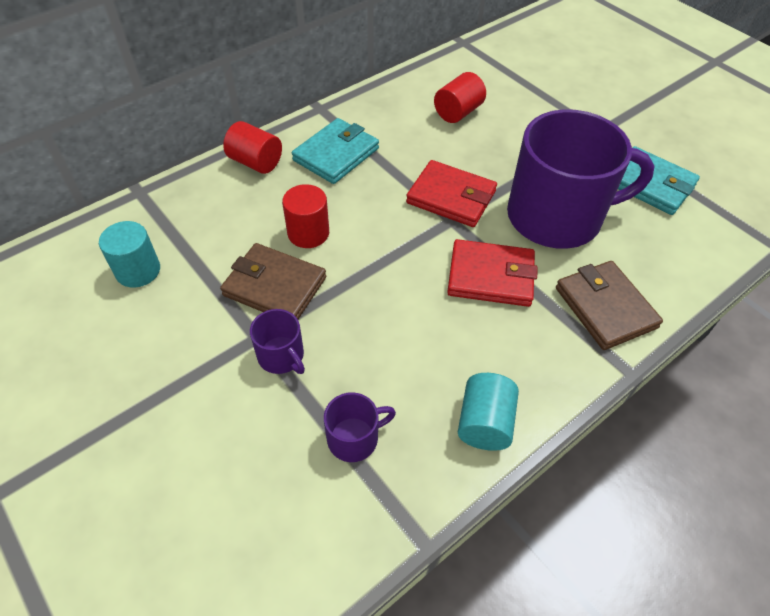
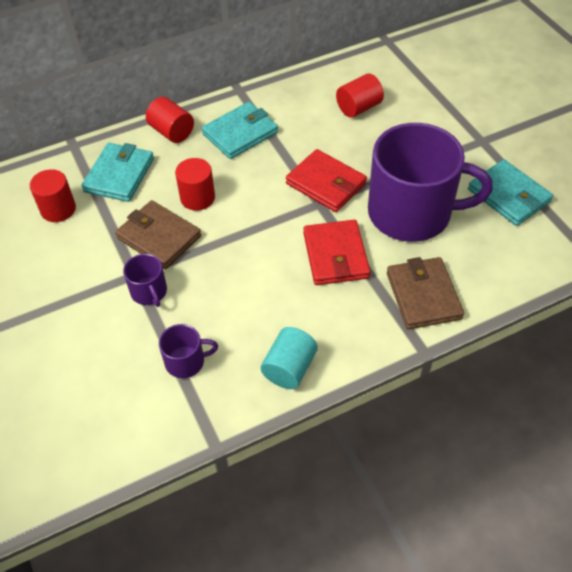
camera: 15 degrees right, 0 degrees up
turquoise cylinder [99,221,160,288] -> red cylinder [30,169,76,222]
red wallet [447,239,538,307] -> red wallet turned 60 degrees clockwise [303,220,370,285]
none -> turquoise wallet [81,143,154,202]

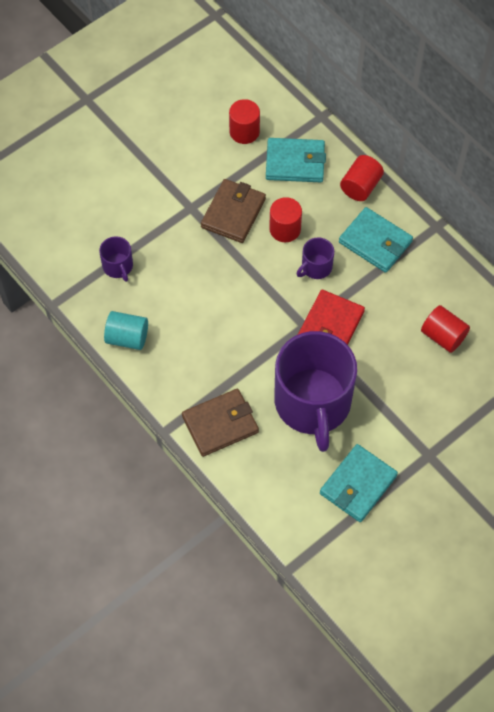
camera: 75 degrees right, 10 degrees up
purple mug [123,254,167,307] -> purple mug moved to [296,237,334,279]
red wallet [303,220,370,285] -> none

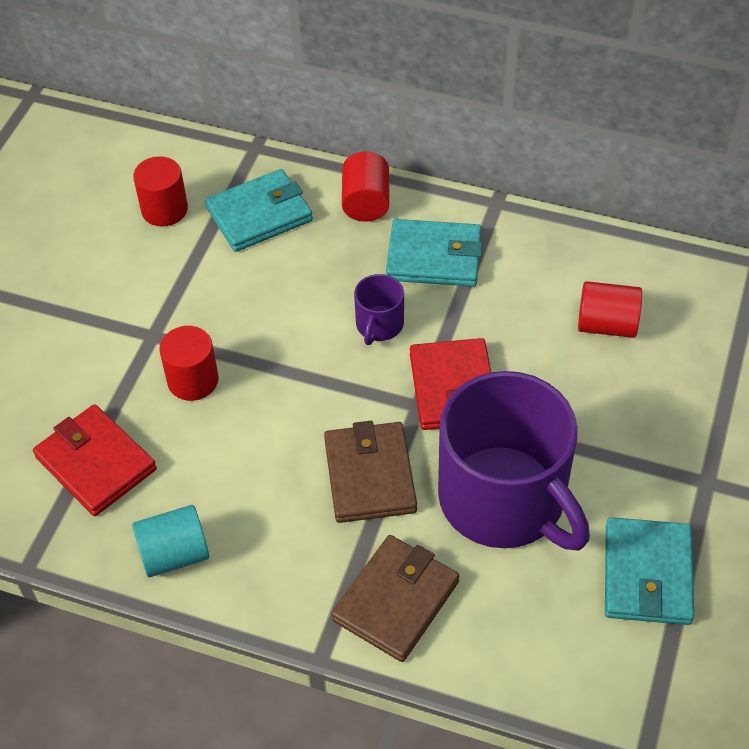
camera: 30 degrees left, 10 degrees down
purple mug [99,236,133,282] -> red wallet [33,404,157,516]
brown wallet [201,179,266,243] -> brown wallet moved to [324,421,417,523]
red cylinder [269,197,302,242] -> red cylinder moved to [159,326,219,401]

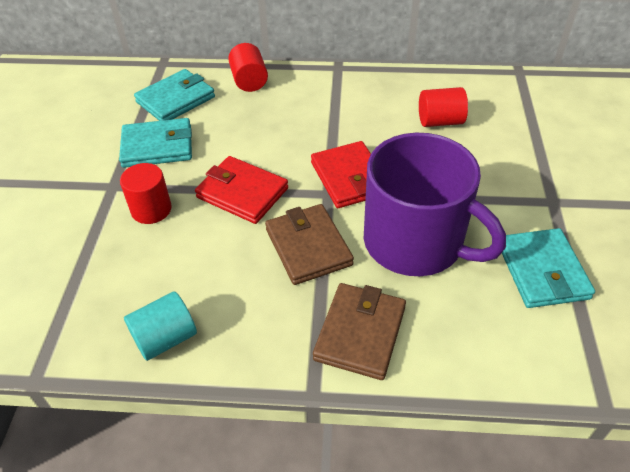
camera: 15 degrees left, 5 degrees down
red wallet [33,404,157,516] -> red wallet moved to [195,156,288,224]
red cylinder [133,156,188,227] -> none
purple mug [354,274,404,345] -> none
turquoise wallet [386,219,483,287] -> turquoise wallet moved to [119,118,192,168]

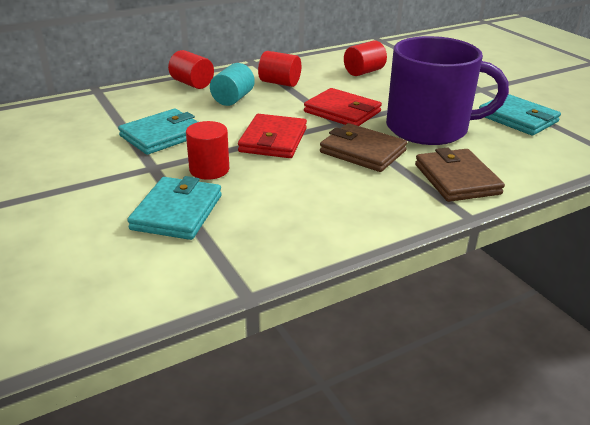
camera: 35 degrees left, 15 degrees down
turquoise cylinder [124,291,197,361] -> turquoise cylinder moved to [210,63,255,106]
turquoise wallet [134,69,215,121] -> turquoise wallet moved to [127,176,222,240]
red wallet [195,156,288,224] -> red wallet turned 75 degrees counterclockwise [238,114,307,158]
none -> red cylinder [258,51,301,87]

